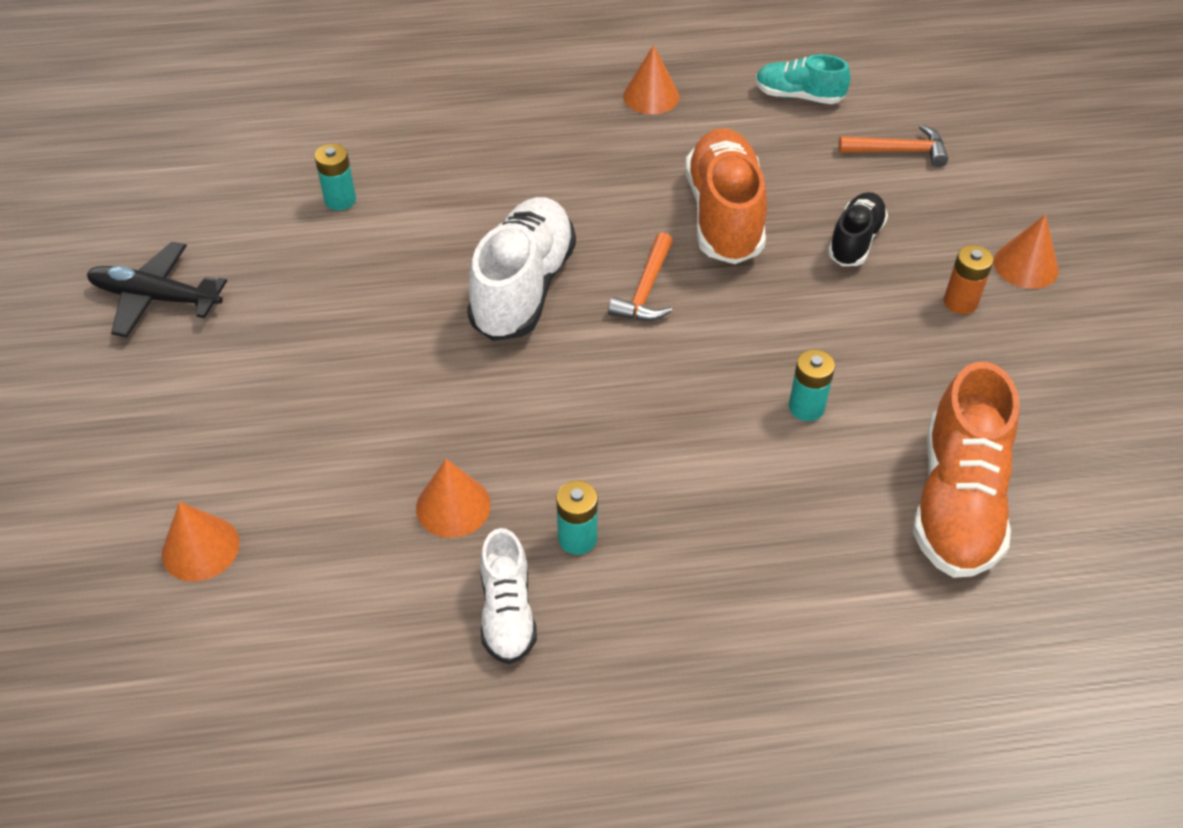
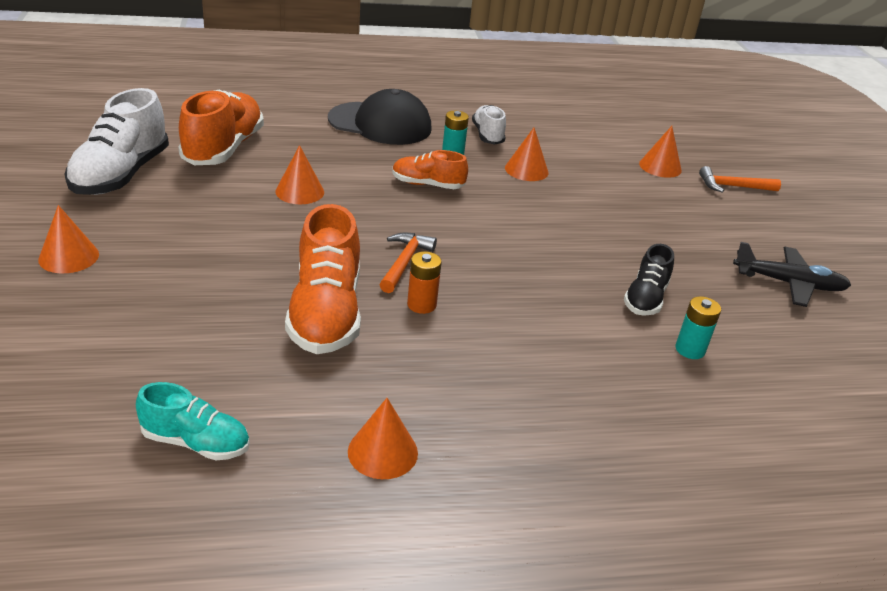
camera: 175 degrees right, 15 degrees down
white shoe [467,197,576,341] -> white shoe moved to [65,88,169,195]
turquoise battery [789,349,835,421] -> orange cone [275,145,324,204]
black shoe [828,192,888,266] -> black shoe moved to [624,244,674,316]
orange hammer [838,125,948,167] -> orange hammer moved to [699,166,781,193]
orange battery [944,245,994,314] -> orange battery moved to [407,251,442,314]
none -> black cap [328,89,432,145]
none -> orange shoe [392,150,468,189]

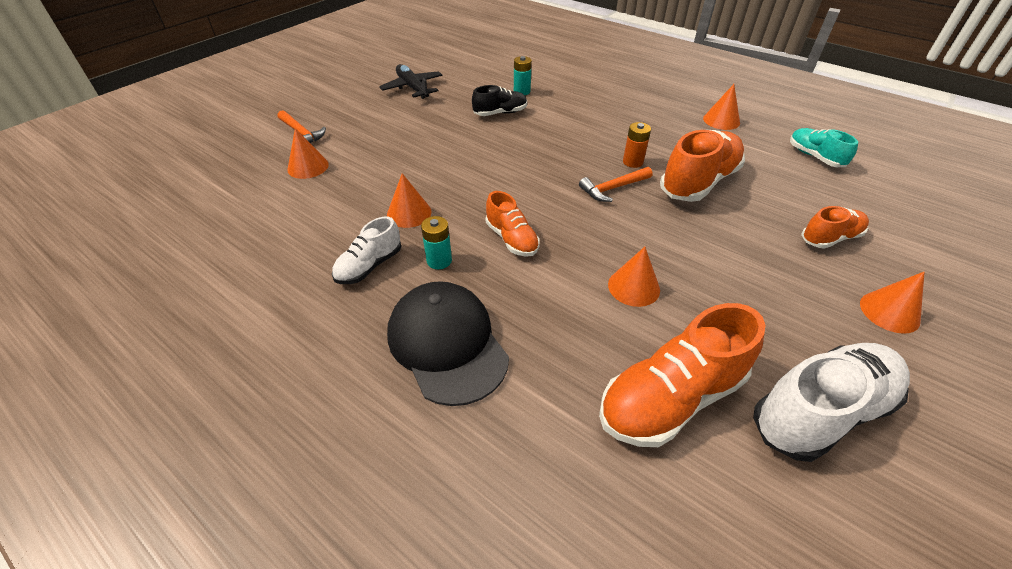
camera: 130 degrees left, 10 degrees up
none -> orange shoe [801,206,869,249]

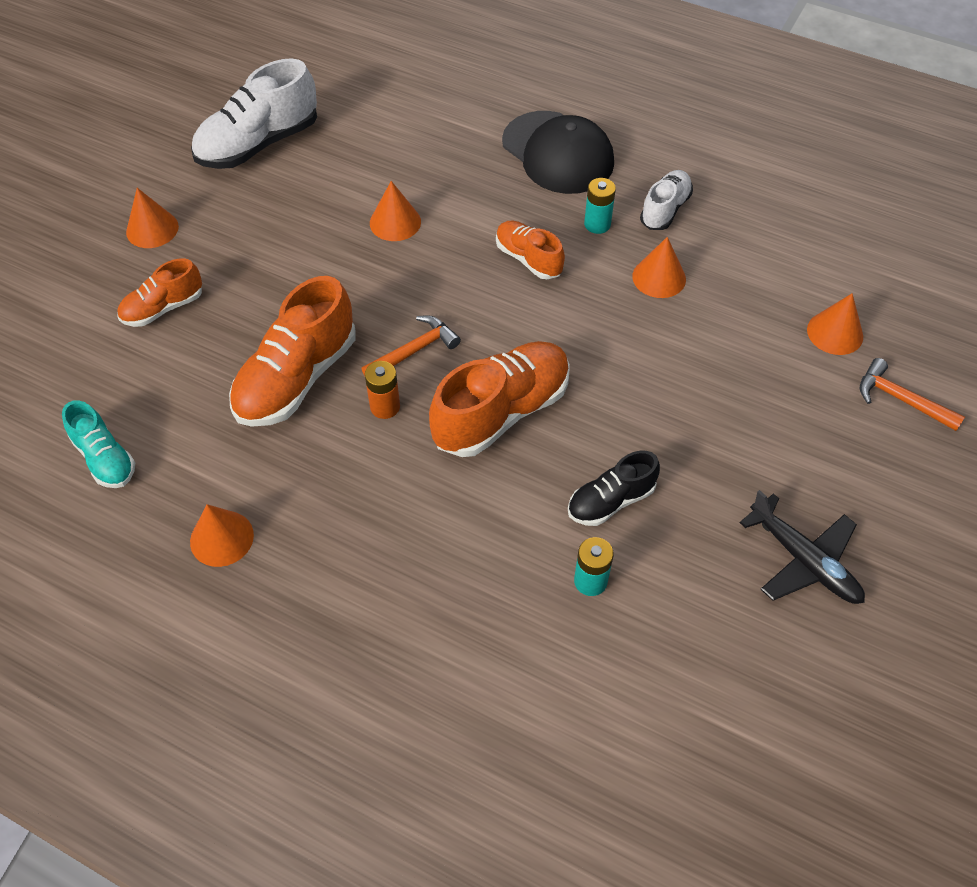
camera: 170 degrees right, 10 degrees up
orange shoe [599,303,766,447] -> orange shoe moved to [429,341,570,457]

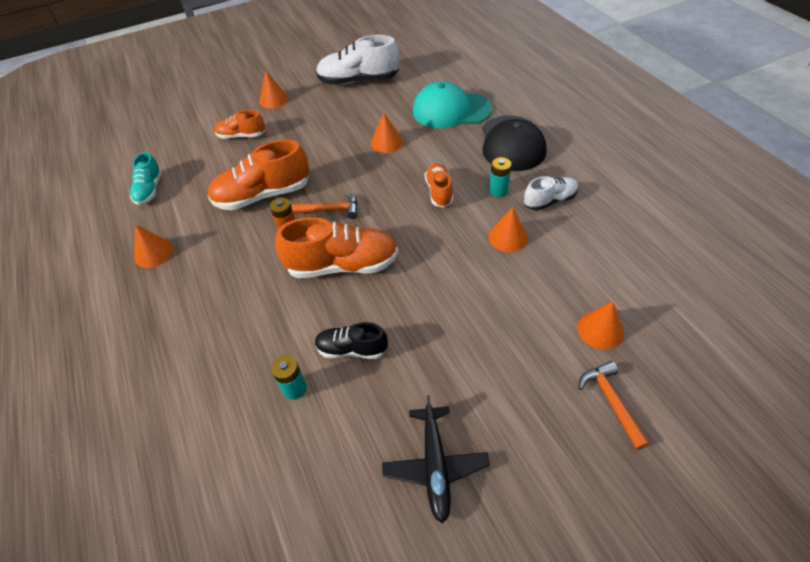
camera: 40 degrees right, 5 degrees down
none -> turquoise cap [413,81,492,128]

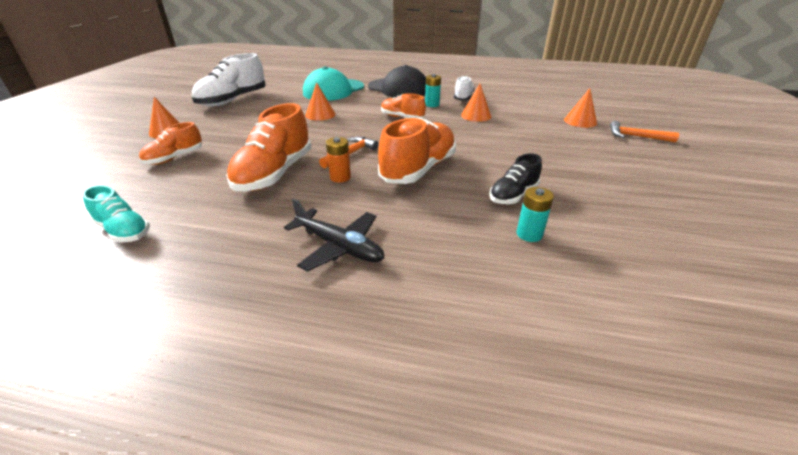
camera: 55 degrees left, 15 degrees down
orange cone [134,224,173,268] -> none
black plane [382,395,490,524] -> black plane moved to [284,198,384,272]

